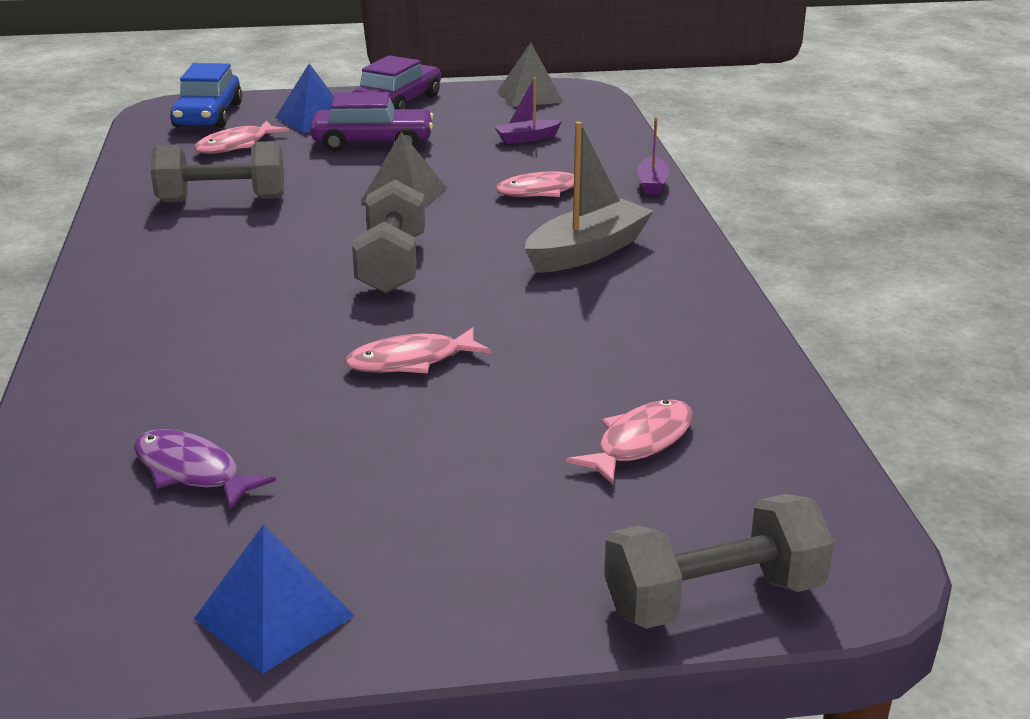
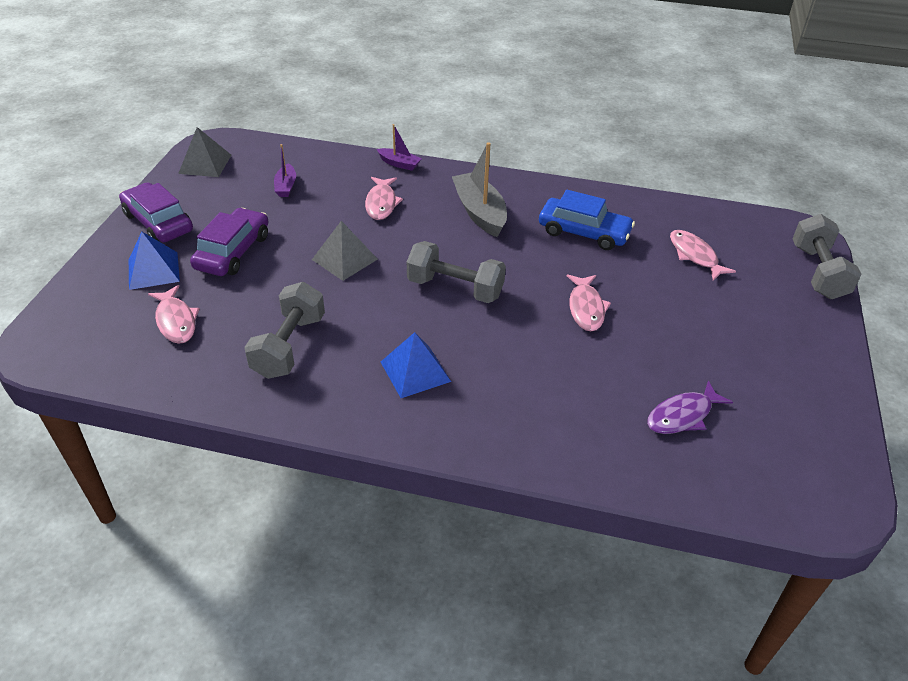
camera: 70 degrees left, 15 degrees up
blue car [170,63,242,128] -> blue car moved to [539,190,635,250]
blue pyramid [194,524,354,674] -> blue pyramid moved to [381,332,451,398]

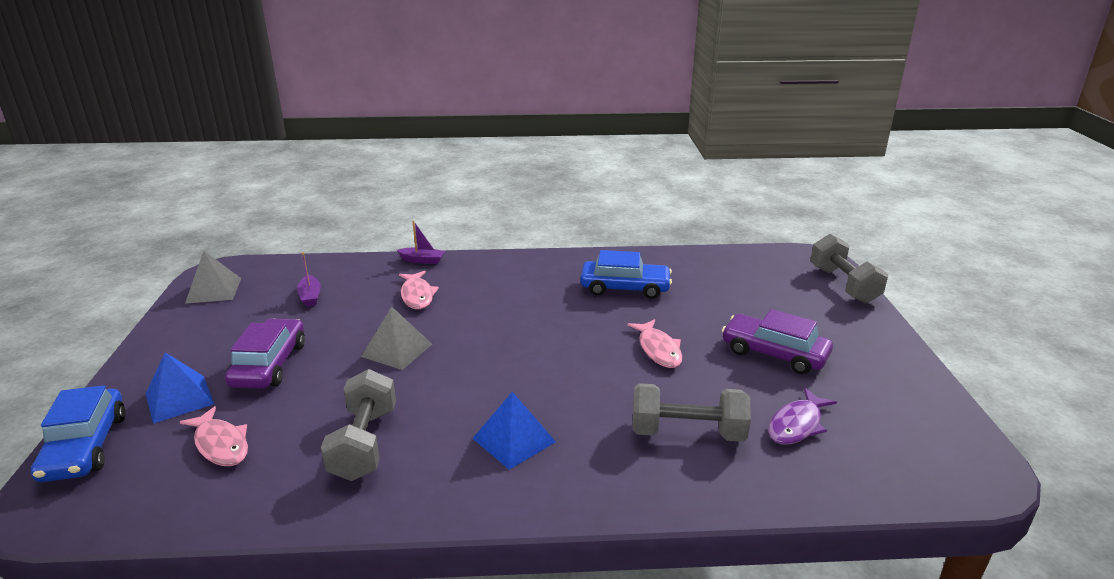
camera: 15 degrees left, 15 degrees down
purple car [119,182,193,243] -> purple car moved to [722,309,833,374]
grey dumbbell [407,241,506,303] -> grey dumbbell moved to [632,383,751,442]
grey boat [452,142,507,237] -> none
pink fish [670,230,736,281] -> none
none -> blue car [31,385,125,482]

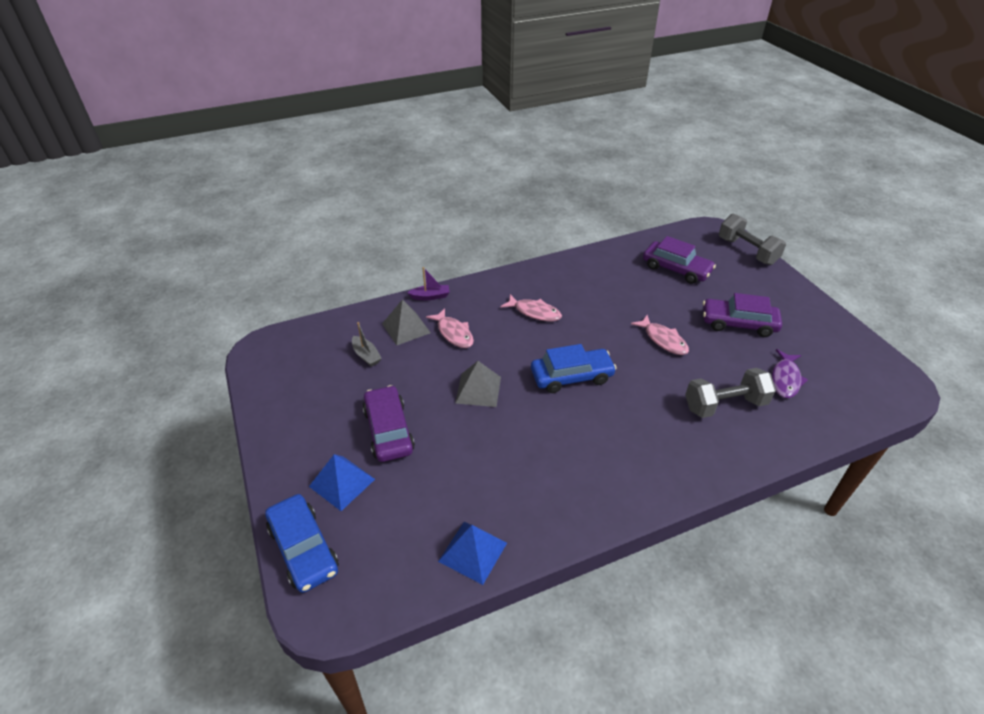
camera: 20 degrees left, 15 degrees up
pink fish [180,406,248,466] -> pink fish moved to [501,294,562,321]
grey pyramid [185,251,241,304] -> grey pyramid moved to [382,299,431,345]
purple boat [297,252,321,307] -> grey boat [352,322,382,367]
grey dumbbell [321,369,396,481] -> none
blue pyramid [472,392,556,470] -> blue pyramid moved to [438,522,507,585]
blue car [580,250,672,299] -> blue car moved to [531,344,617,393]
none -> purple car [643,236,716,284]

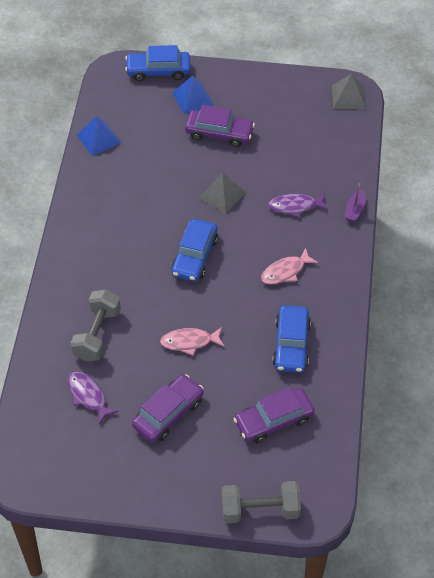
camera: 120 degrees right, 10 degrees up
grey boat [352,322,382,367] -> none
grey pyramid [382,299,431,345] -> grey pyramid moved to [332,74,366,109]
pink fish [426,308,474,348] -> purple fish [268,193,328,218]
none -> blue car [272,305,311,373]

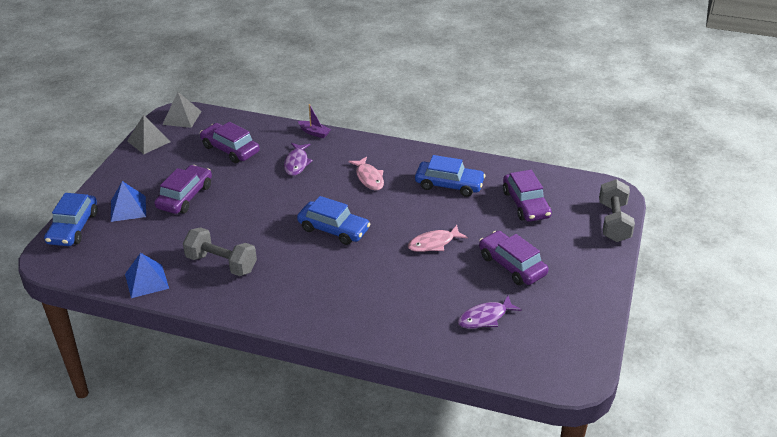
camera: 80 degrees left, 15 degrees down
grey dumbbell [70,290,121,362] -> grey dumbbell moved to [183,227,257,276]
pink fish [160,327,224,355] -> pink fish turned 60 degrees clockwise [408,225,468,252]
grey pyramid [199,172,246,214] -> grey pyramid moved to [127,115,170,154]
none -> purple car [200,122,260,163]

